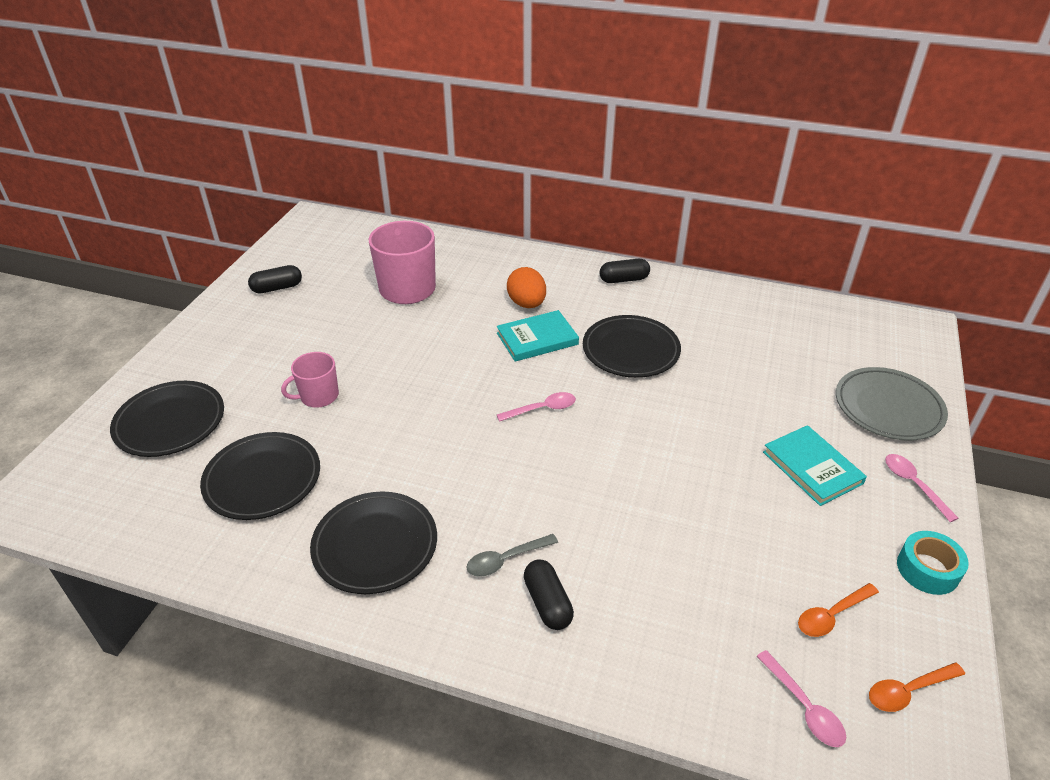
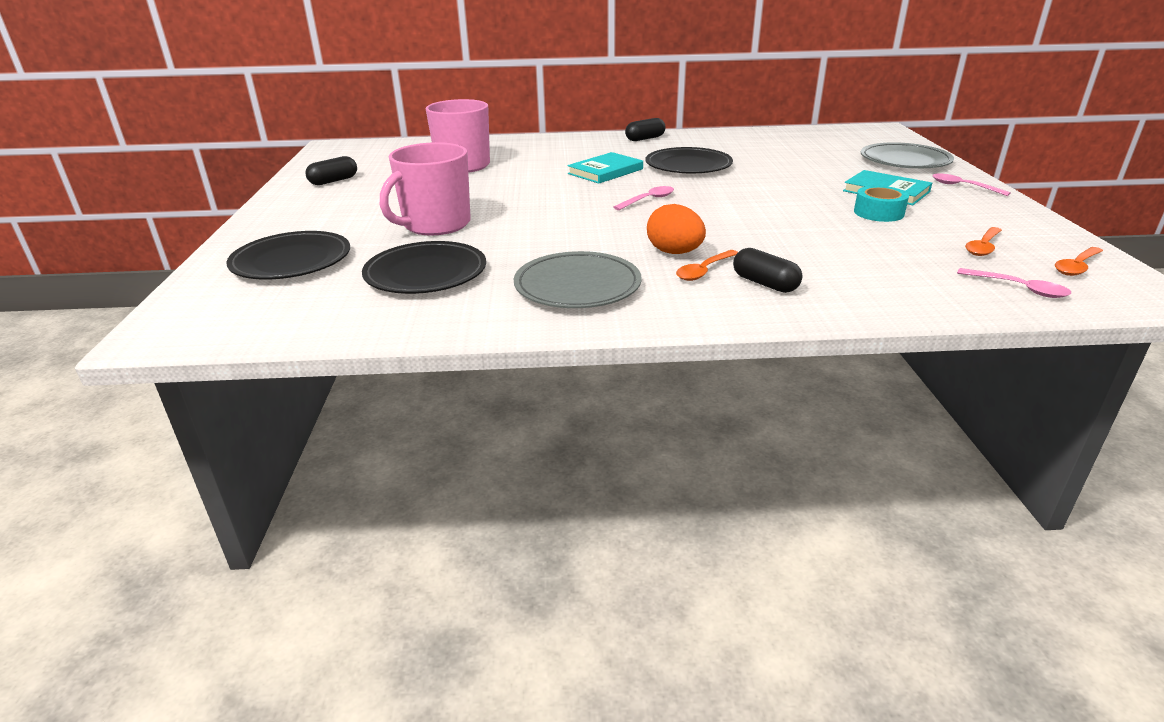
camera: 20 degrees left, 10 degrees down
pink mug [281,352,339,408] -> pink mug [380,142,471,236], size x1.74
black plate [310,491,437,594] -> grey plate [514,251,642,308]
grey spoon [466,534,558,577] -> orange spoon [676,250,738,281]
orange egg [507,267,546,308] -> orange egg moved to [647,204,706,254]
turquoise tape [897,531,969,595] -> turquoise tape moved to [854,186,909,222]

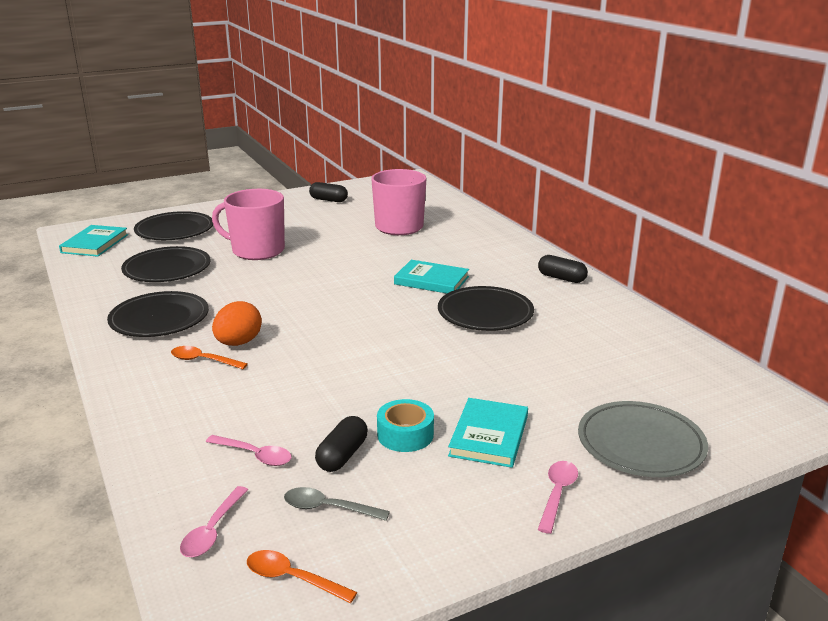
camera: 65 degrees right, 5 degrees down
grey plate [514,251,642,308] -> black plate [107,291,209,337]
pink spoon [613,186,674,210] -> pink spoon moved to [206,435,292,466]
black capsule [733,248,802,293] -> black capsule moved to [315,416,368,472]
orange spoon [965,227,1002,256] -> grey spoon [284,487,390,521]
none -> turquoise book [59,225,128,257]

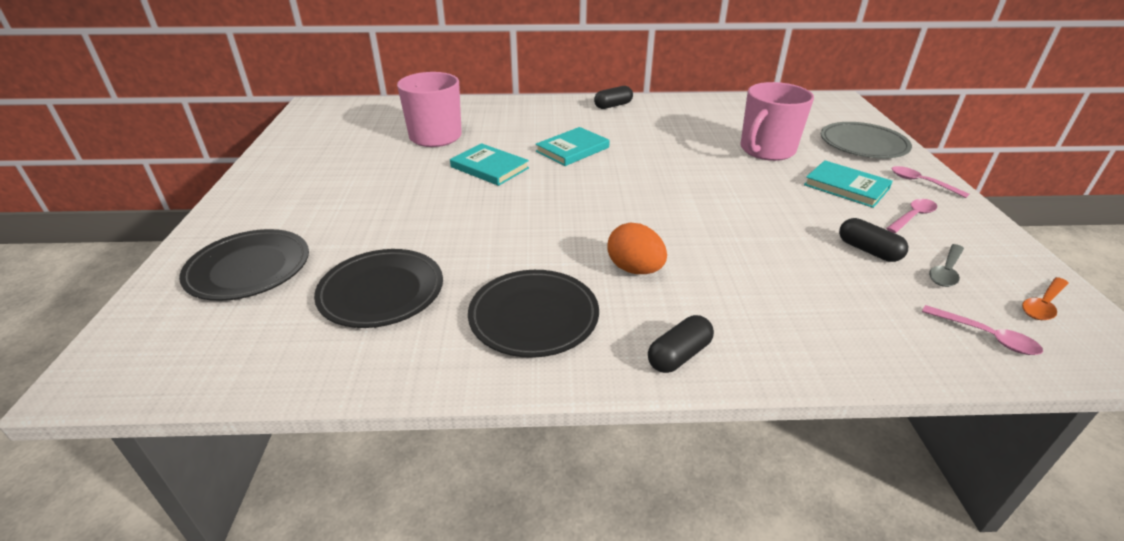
camera: 65 degrees left, 10 degrees up
turquoise book [59,225,128,257] -> turquoise book moved to [450,143,529,186]
orange spoon [171,346,248,369] -> none
pink spoon [206,435,292,466] -> pink spoon moved to [886,199,937,233]
pink mug [212,189,285,260] -> pink mug moved to [741,82,814,161]
black capsule [309,182,348,202] -> black capsule moved to [648,315,714,373]
turquoise tape [377,399,434,452] -> none
black plate [438,286,534,331] -> none

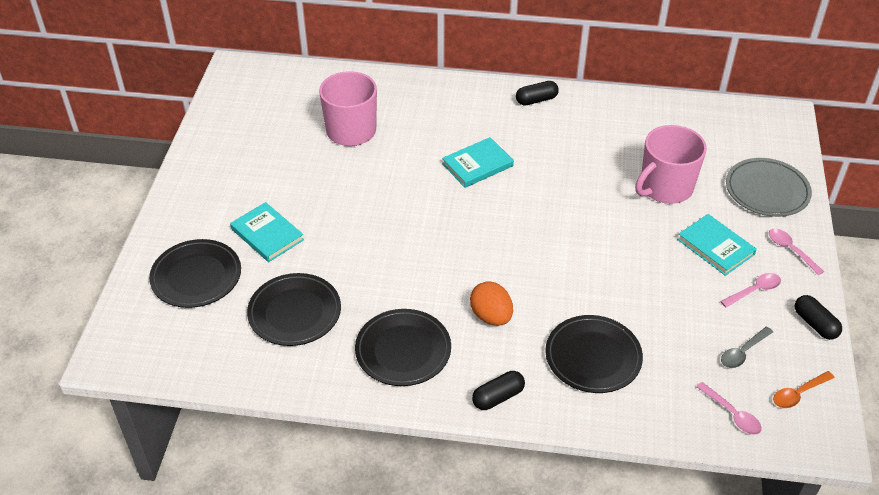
camera: 10 degrees right, 10 degrees up
turquoise book [450,143,529,186] -> turquoise book moved to [230,202,304,262]
black capsule [839,218,908,262] -> black capsule moved to [795,295,842,340]
none -> black plate [545,315,643,393]

